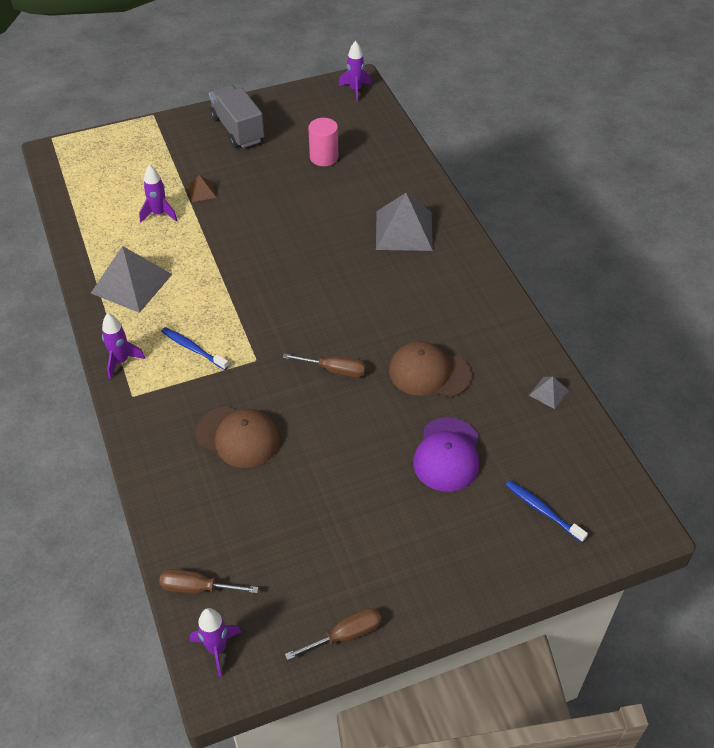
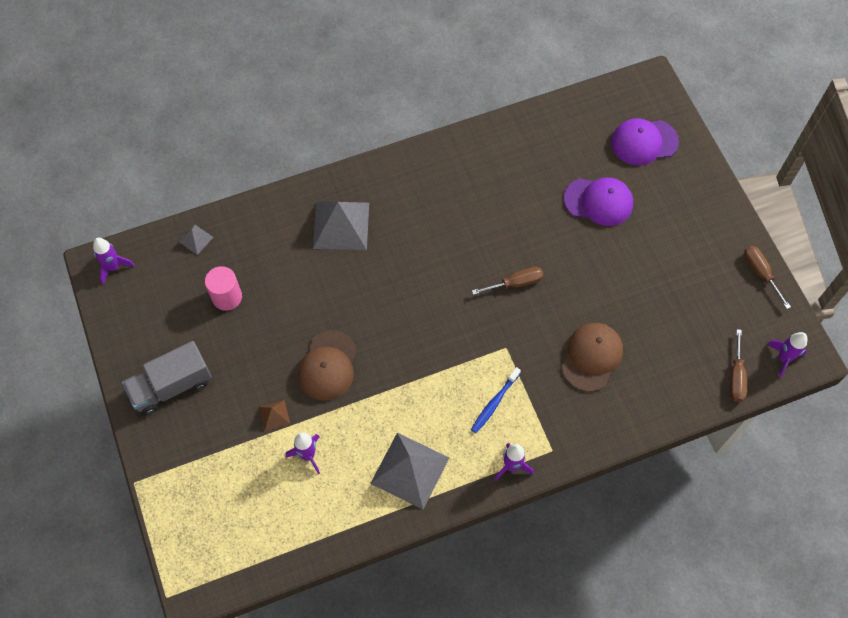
camera: 90 degrees left, 15 degrees up
brown screwdriver [283,354,366,378] -> brown screwdriver turned 60 degrees clockwise [472,267,544,295]
brown cap [389,341,471,397] -> brown cap moved to [298,330,357,401]
blue toothbrush [506,481,588,542] -> purple cap [611,118,679,165]
grey pyramid [529,377,569,409] -> grey pyramid moved to [179,225,213,255]

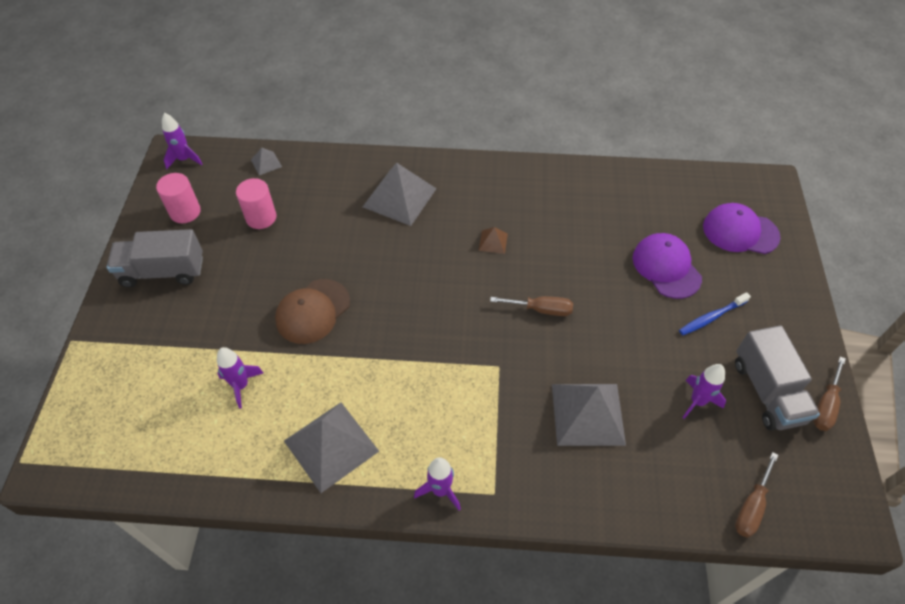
camera: 25 degrees right, 10 degrees down
brown pyramid [259,400,290,431] -> brown pyramid moved to [478,227,508,254]
blue toothbrush [471,367,521,433] -> blue toothbrush moved to [679,292,751,335]
brown cap [562,323,623,392] -> grey pyramid [552,384,626,446]
purple cap [564,177,633,226] -> purple cap turned 150 degrees counterclockwise [633,233,702,299]
brown screwdriver [744,246,791,309] -> brown screwdriver turned 150 degrees counterclockwise [813,356,846,431]
purple rocket [767,332,807,378] -> purple rocket moved to [682,364,726,419]
none -> pink cylinder [156,173,201,223]
none -> grey truck [735,325,820,431]

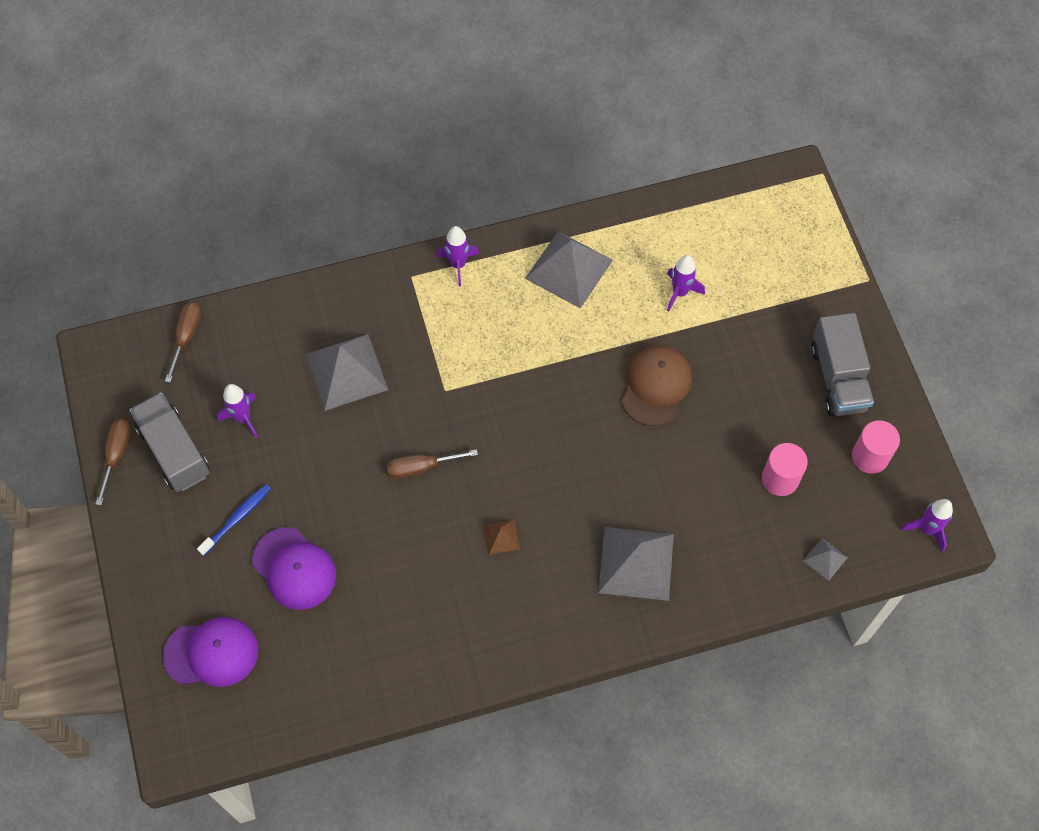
camera: 160 degrees right, 10 degrees up
grey truck [107,229,203,288] -> grey truck turned 105 degrees clockwise [811,313,874,416]

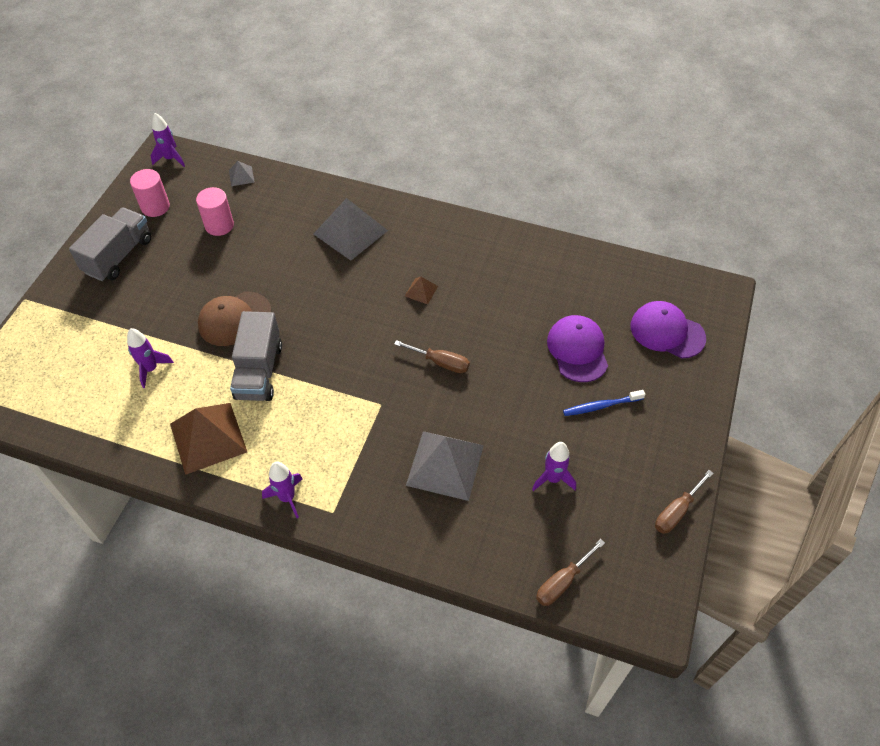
camera: 145 degrees left, 10 degrees down
grey truck [130,392,209,492] -> grey truck moved to [230,311,282,401]
grey pyramid [525,231,613,309] -> brown pyramid [170,403,247,475]

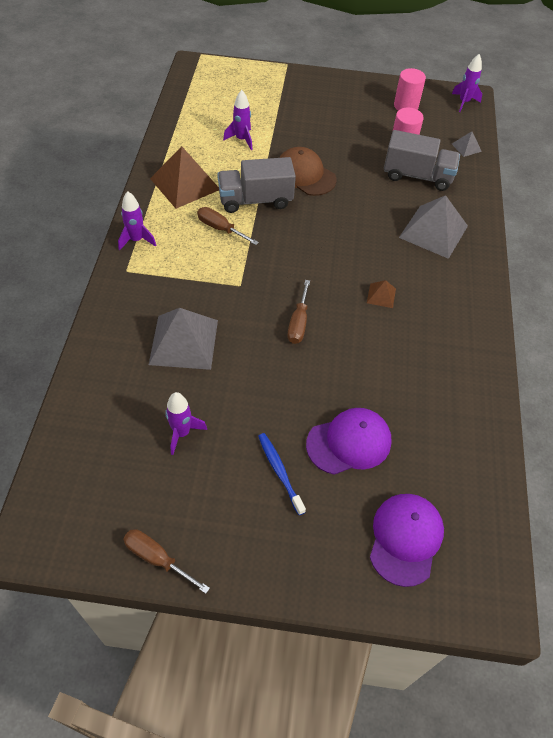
camera: 75 degrees right, 0 degrees up
grey truck [69,207,151,281] -> grey truck moved to [384,130,460,191]
brown screwdriver [536,539,605,606] -> brown screwdriver moved to [197,207,259,245]

